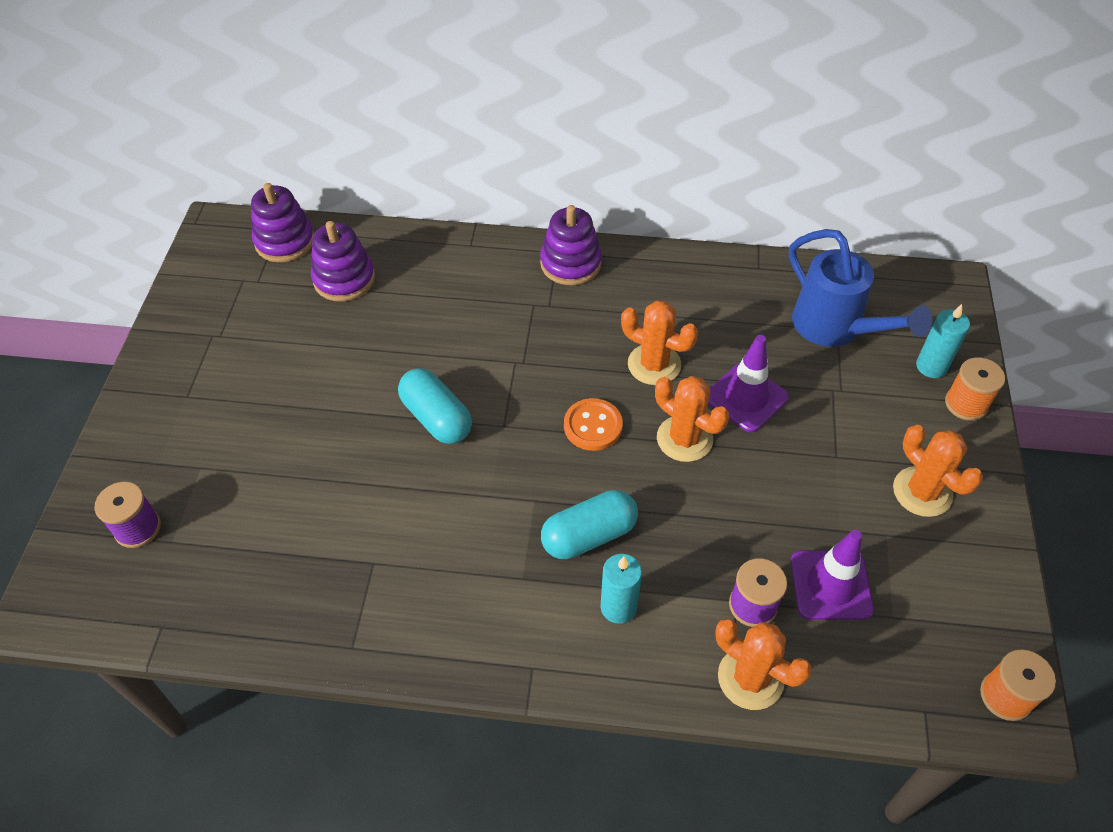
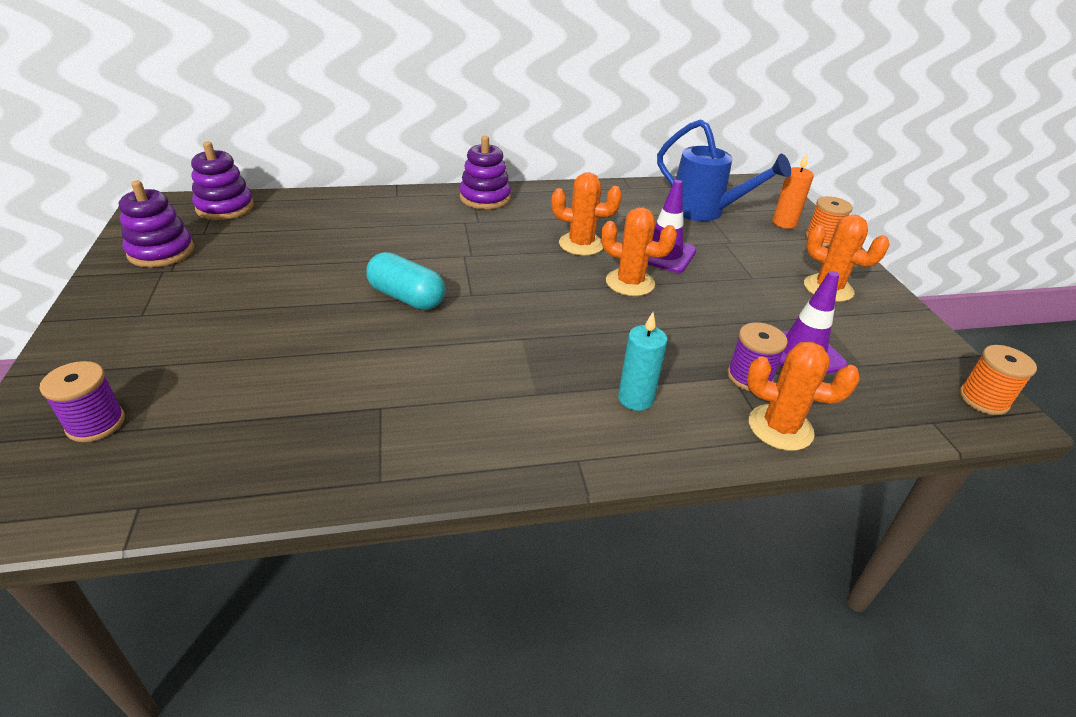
camera: 20 degrees left, 15 degrees down
purple stacking toy [311,221,375,302] -> purple stacking toy moved to [119,180,194,267]
turquoise capsule [541,490,638,559] -> none
orange button [564,398,623,451] -> none
turquoise candle [916,304,970,378] -> orange candle [772,154,814,229]

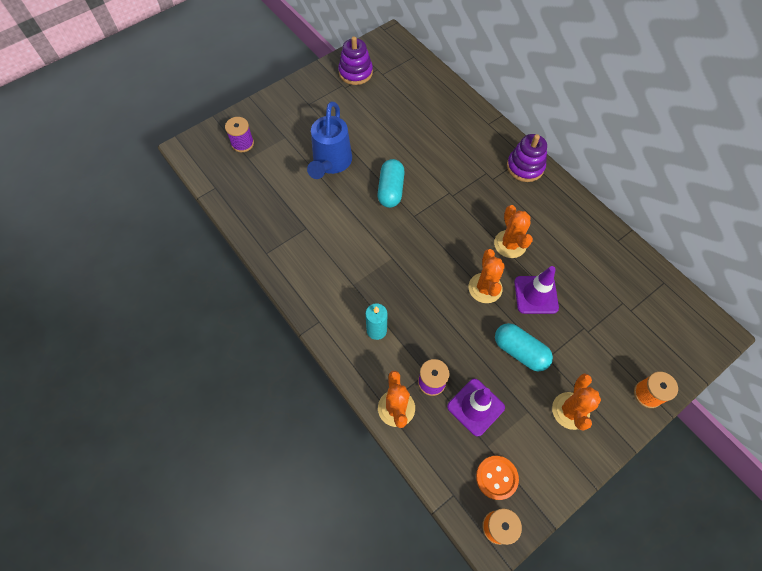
camera: 65 degrees right, 25 degrees up
purple stacking toy [191,142,254,220] -> none
blue watering can [657,119,791,221] -> blue watering can moved to [307,102,352,179]
orange candle [772,154,814,229] -> none
none -> orange button [476,456,519,500]
none -> turquoise capsule [495,323,553,372]

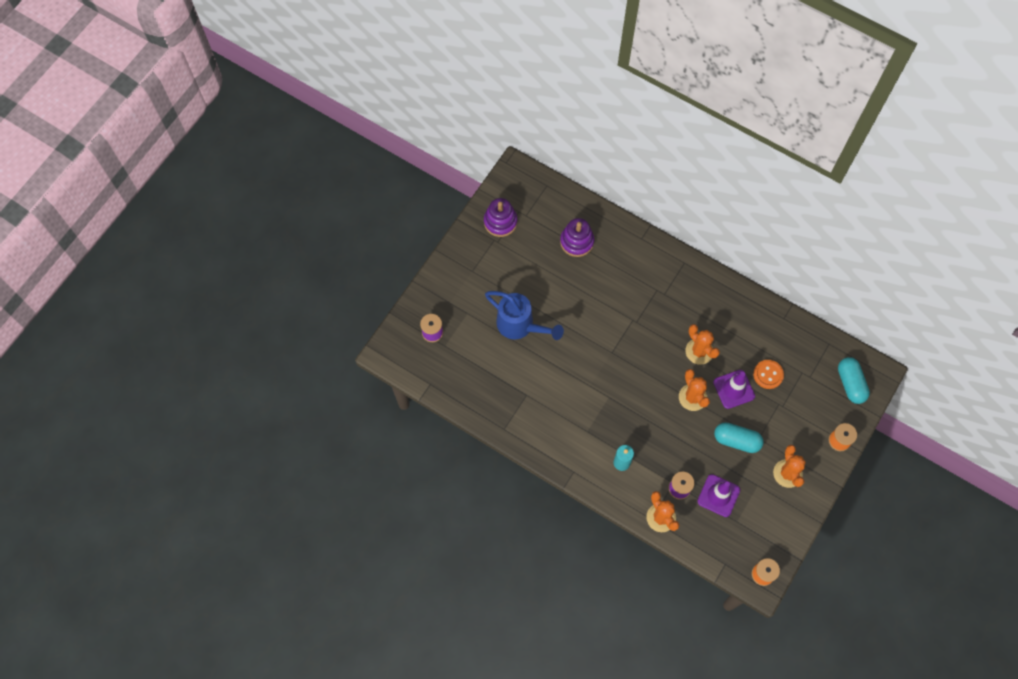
camera: 20 degrees left, 5 degrees up
blue watering can [307,102,352,179] -> blue watering can turned 45 degrees counterclockwise [485,291,564,340]
turquoise capsule [377,159,405,208] -> turquoise capsule moved to [838,357,870,404]
orange button [476,456,519,500] -> orange button moved to [753,360,784,389]
purple stacking toy [507,134,547,182] -> purple stacking toy moved to [560,218,594,257]

